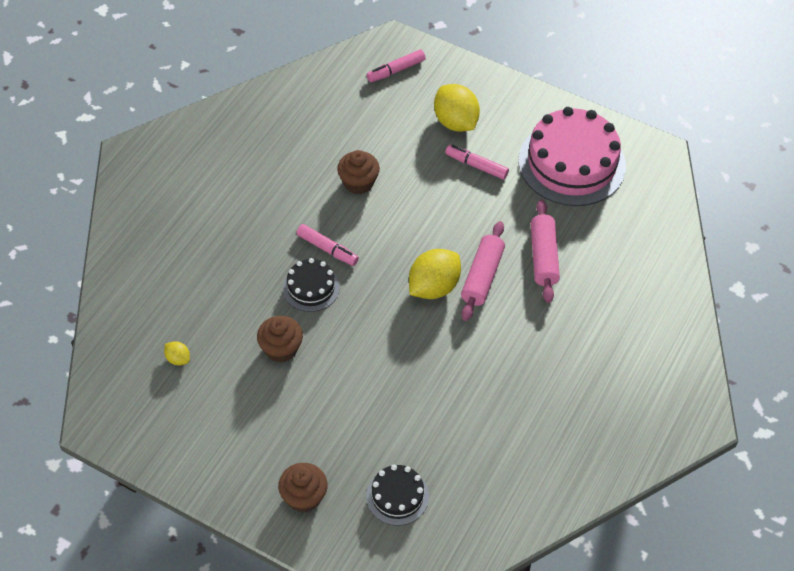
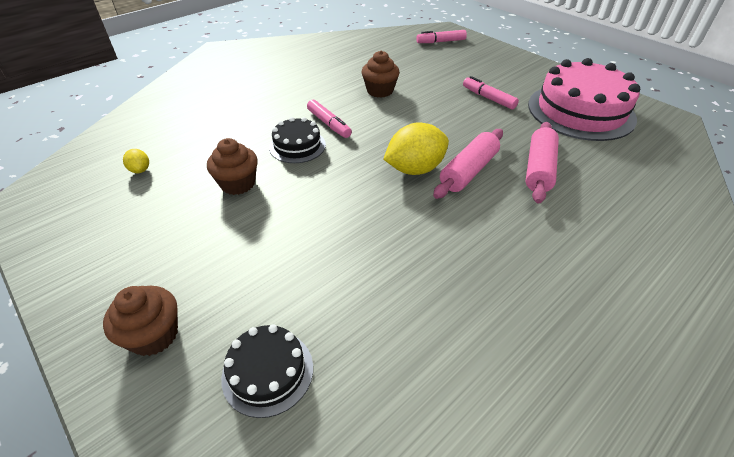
camera: 20 degrees right, 10 degrees down
yellow lemon [434,84,480,132] -> none

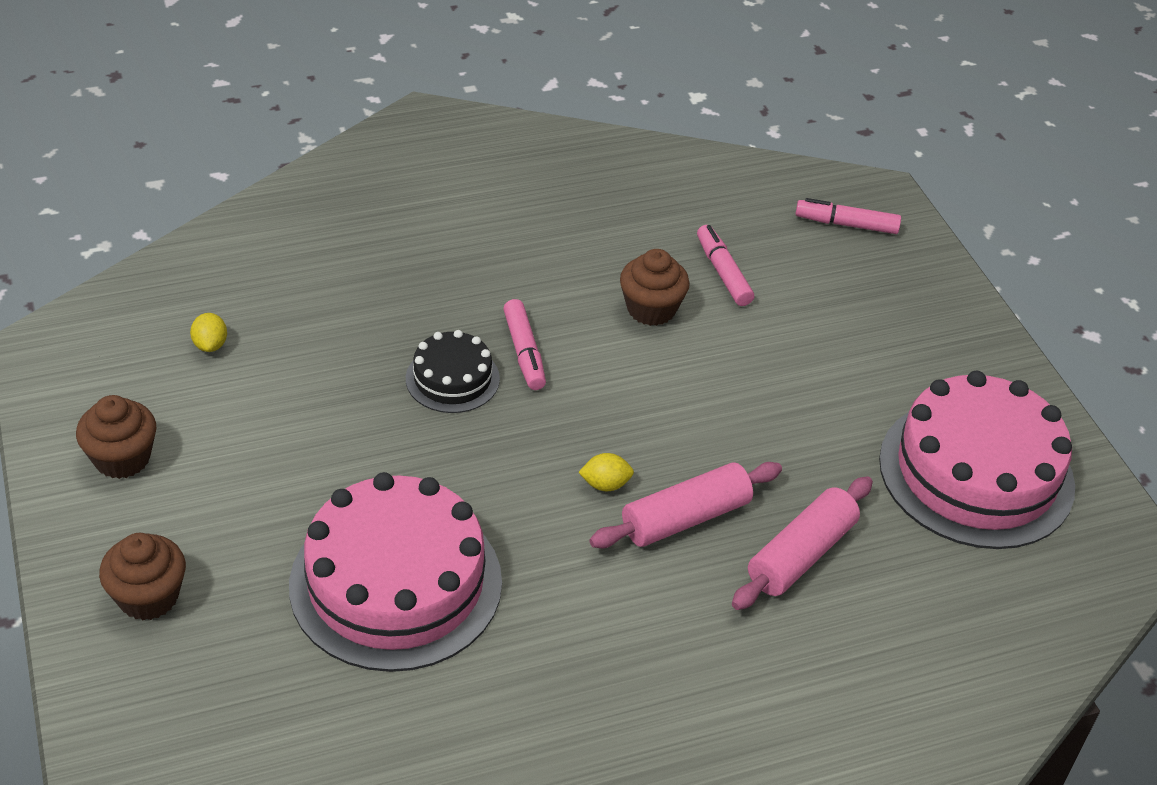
camera: 20 degrees right, 0 degrees up
brown cupcake [207,138,258,195] -> brown cupcake moved to [76,395,156,479]
black cake [221,324,313,418] -> none
yellow lemon [383,122,449,175] -> yellow lemon [578,453,634,491], size x0.47
pink marker [463,76,519,110] -> pink marker moved to [697,225,754,306]
none -> pink cake [289,472,502,672]

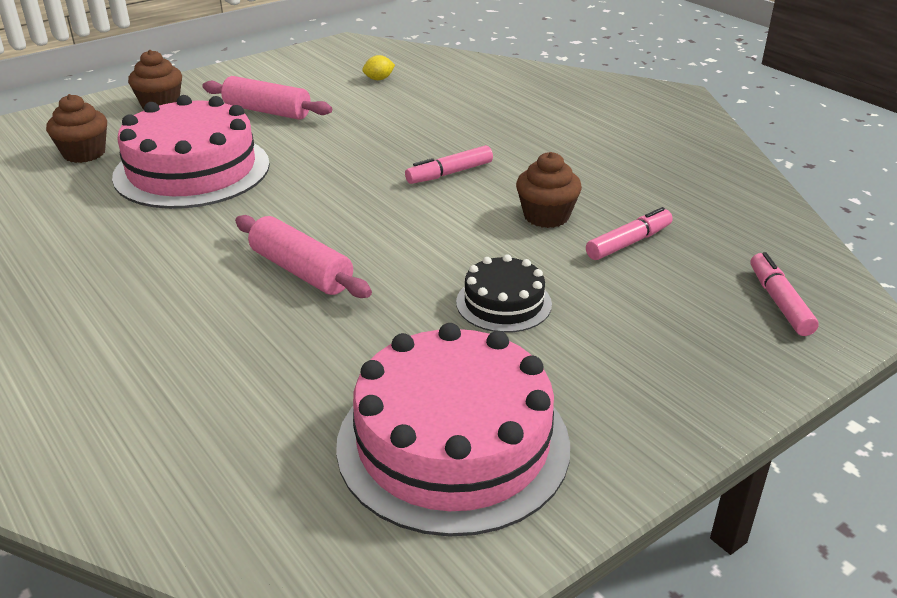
camera: 75 degrees right, 10 degrees down
brown cupcake [76,395,156,479] -> brown cupcake moved to [46,94,107,163]
black cake [406,330,500,413] -> black cake moved to [456,254,552,333]
yellow lemon [578,453,634,491] -> none
pink rolling pin [732,476,873,610] -> pink rolling pin moved to [202,76,332,120]

